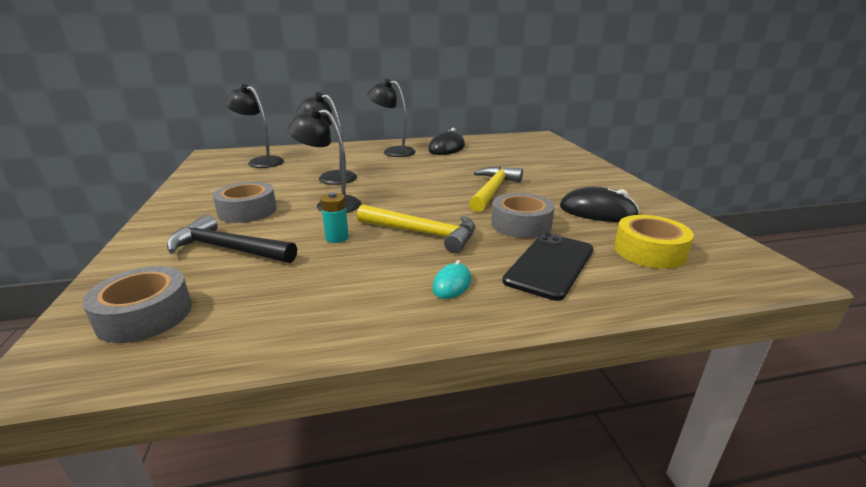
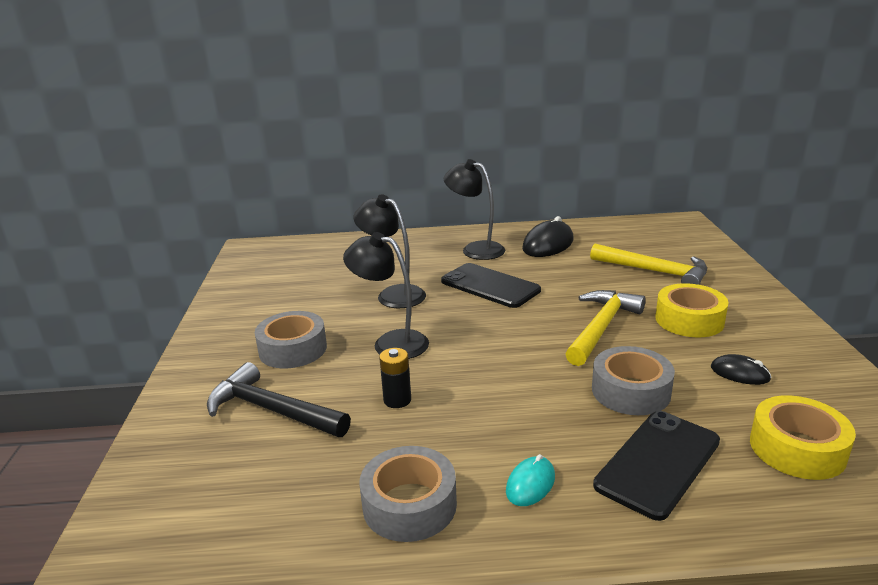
camera: 10 degrees right, 0 degrees up
grey tape [82,266,192,343] -> grey tape moved to [359,446,457,542]
black lamp [225,84,284,168] -> none
turquoise battery [320,192,349,243] -> black battery [379,348,411,408]
yellow hammer [357,205,475,253] -> yellow hammer moved to [590,244,707,285]
black mouse [560,187,640,222] -> black mouse [711,354,772,385], size x0.56
none -> black phone [441,263,541,308]
none -> yellow tape [655,283,729,337]

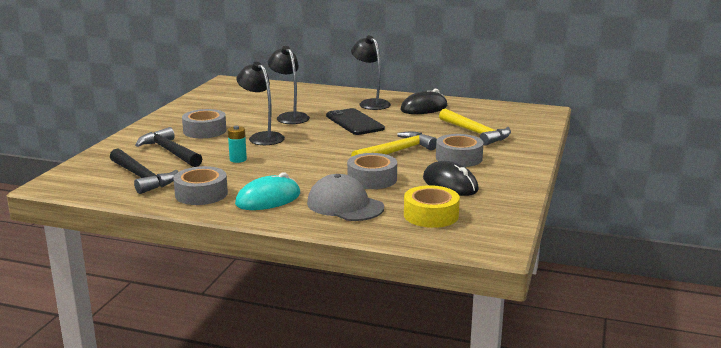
camera: 20 degrees right, 5 degrees down
black battery [379,348,411,408] -> turquoise battery [228,126,247,163]
turquoise mouse [506,454,555,506] -> turquoise mouse [235,172,300,210], size x1.78
black phone [593,411,720,521] -> grey cap [307,174,384,221]
yellow tape [655,283,729,337] -> grey tape [436,134,484,167]
black mouse [711,354,772,385] -> black mouse [423,161,479,196], size x1.78
none -> black hammer [110,148,179,194]

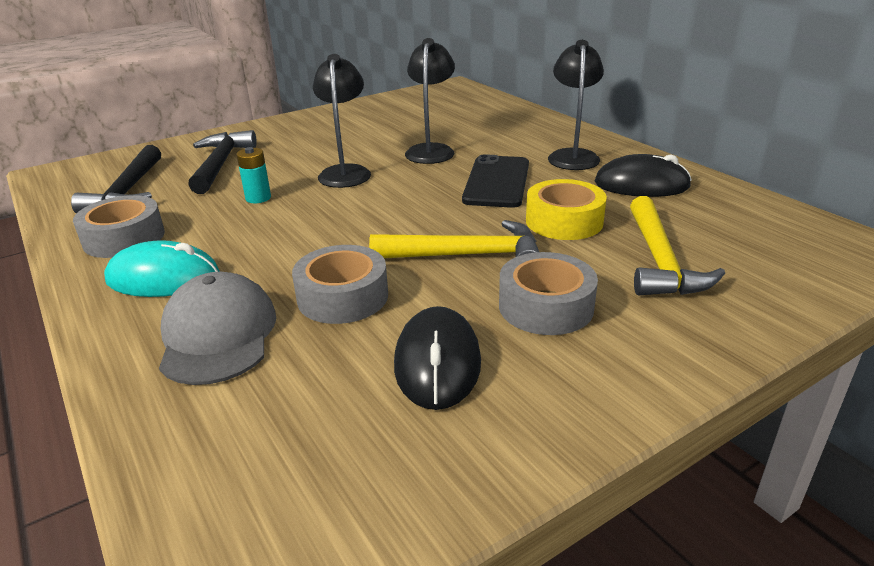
camera: 40 degrees right, 10 degrees up
grey tape [182,109,226,138] -> none
yellow tape [404,185,460,228] -> yellow tape moved to [526,179,607,240]

